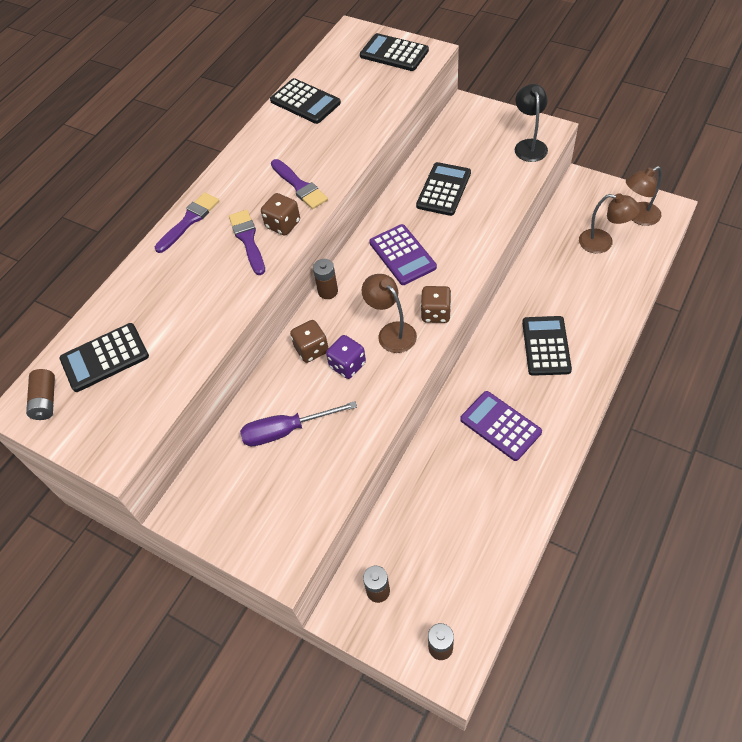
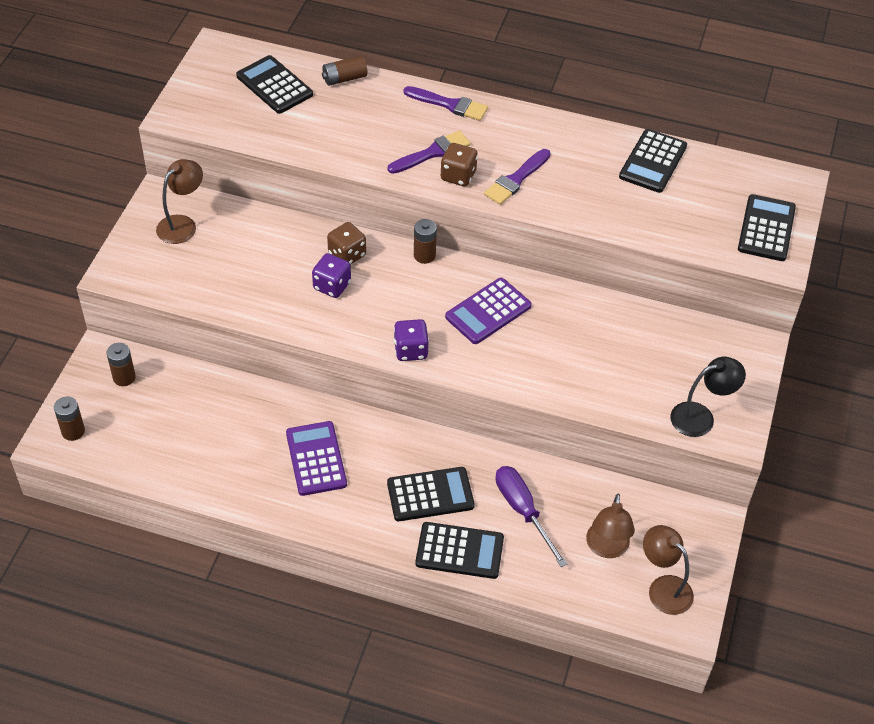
camera: 70 degrees right, 5 degrees down
brown battery [26,369,55,420] -> brown battery moved to [322,56,368,86]
purple screwdriver [240,401,357,446] -> purple screwdriver moved to [496,466,567,567]
brown lamp [362,274,417,353] -> brown lamp moved to [156,159,203,244]
black calculator [416,162,471,216] -> black calculator moved to [415,522,504,579]
brown dice [420,286,451,323] -> purple dice [394,319,429,361]
purple calculator [460,391,542,461] -> purple calculator turned 45 degrees counterclockwise [286,421,347,496]

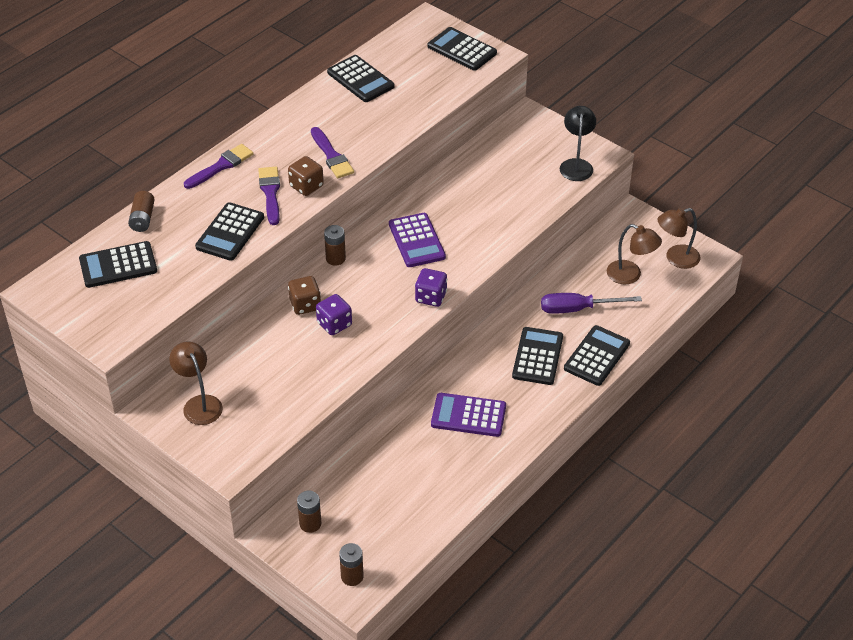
camera: 65 degrees left, 5 degrees down
none -> black calculator [195,202,264,261]

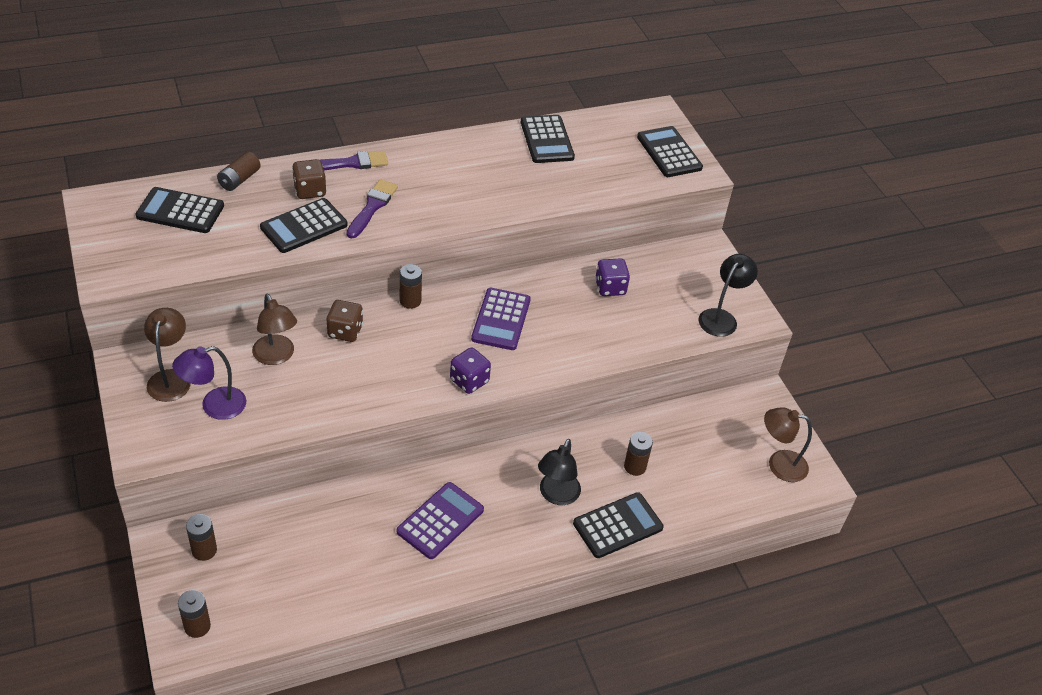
camera: 25 degrees right, 0 degrees up
brown dice [288,156,324,196] -> brown dice moved to [292,159,327,199]
purple brush [311,127,354,178] -> none
purple dice [316,294,352,335] -> purple dice moved to [595,258,630,296]
purple calculator [431,393,506,437] -> purple calculator turned 90 degrees clockwise [397,482,484,559]
black calculator [512,327,563,385] -> black lamp [538,439,581,505]
purple screwdriver [541,293,642,314] -> brown battery [624,432,653,476]
brown lamp [607,224,662,285] -> brown lamp moved to [252,294,297,365]
none -> purple lamp [172,346,246,420]

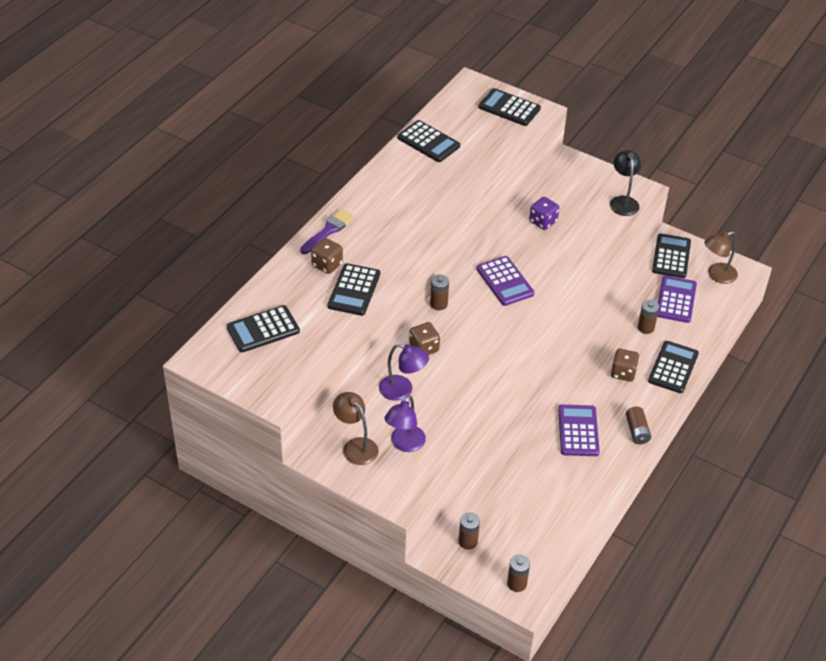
camera: 35 degrees left, 0 degrees up
brown battery [217,152,261,191] -> brown battery moved to [626,406,651,444]
brown lamp [252,294,297,365] -> purple lamp [379,344,429,401]
purple brush [347,179,398,239] -> none
purple dice [450,347,491,394] -> none
black lamp [538,439,581,505] -> brown dice [611,349,639,382]
none -> black calculator [652,234,691,278]
none -> purple calculator [657,275,697,323]

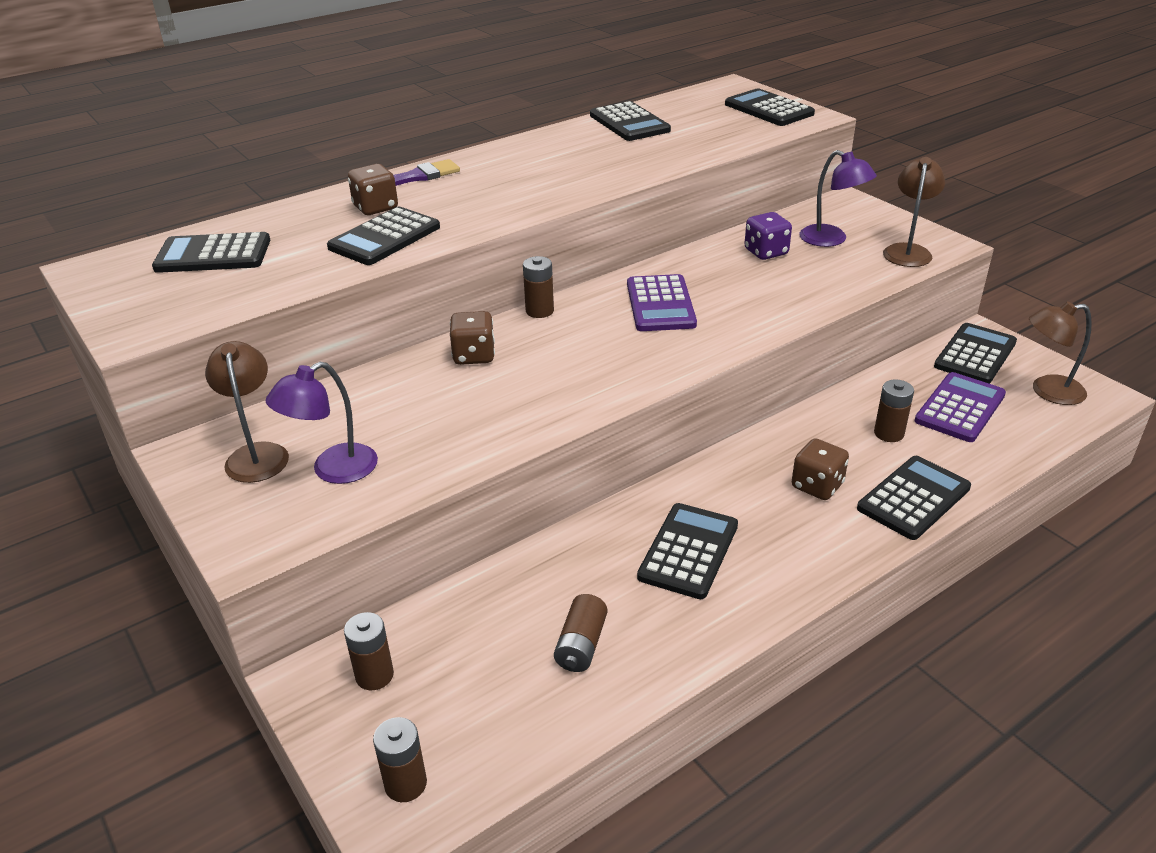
camera: 25 degrees right, 10 degrees down
purple lamp [379,344,429,401] -> purple lamp moved to [799,150,877,247]
purple calculator [558,405,600,456] -> black calculator [637,503,738,599]
black lamp [610,150,641,216] -> brown lamp [883,157,945,267]
brown battery [626,406,651,444] -> brown battery moved to [554,594,607,672]

